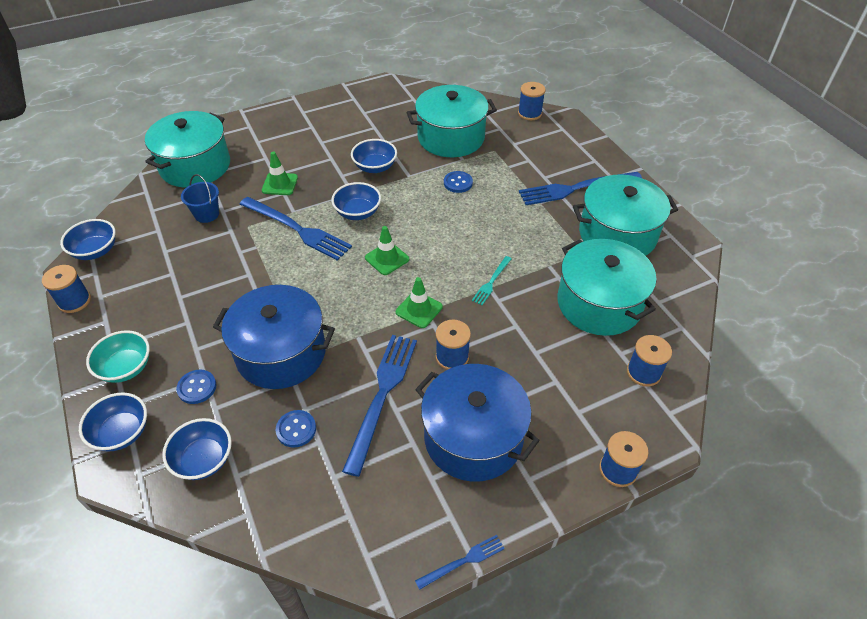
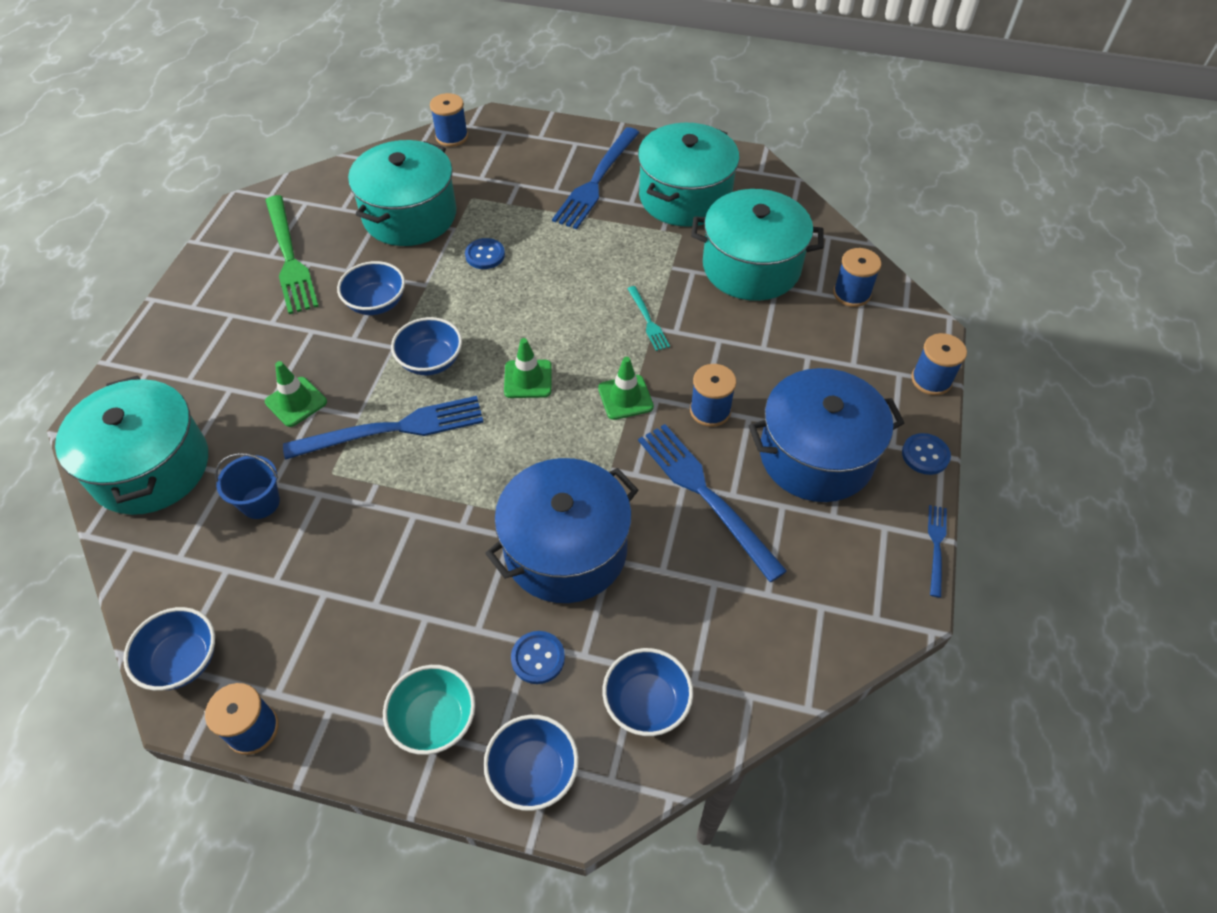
camera: 50 degrees left, 5 degrees up
blue button [276,410,316,448] -> blue button moved to [902,433,951,475]
none -> green fork [265,195,319,314]

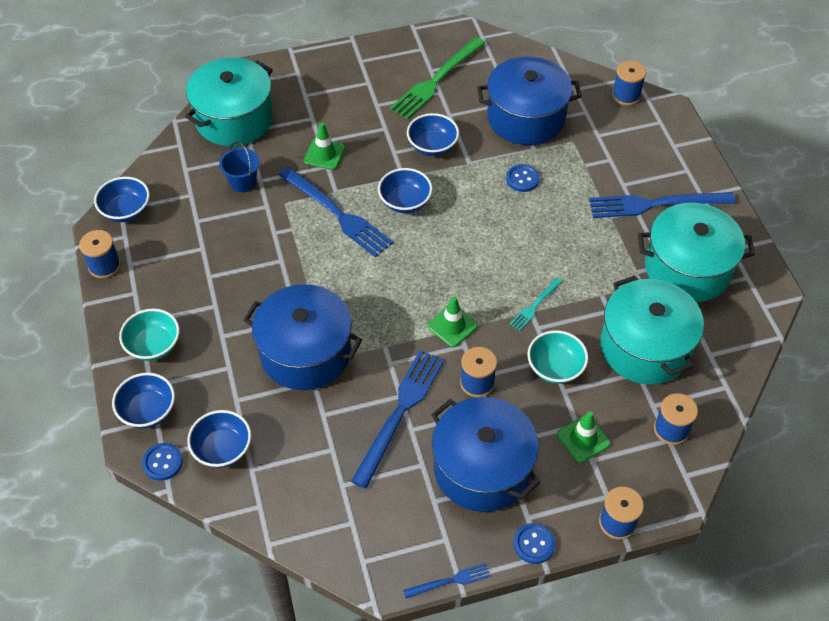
camera: 60 degrees right, 0 degrees up
turquoise pot [348,140,457,246] -> blue pot [477,56,582,145]
green traffic cone [504,338,552,398] -> green traffic cone moved to [557,411,611,463]
blue button [511,631,565,684] -> blue button moved to [142,443,183,481]
none -> turquoise bowl [527,330,588,384]

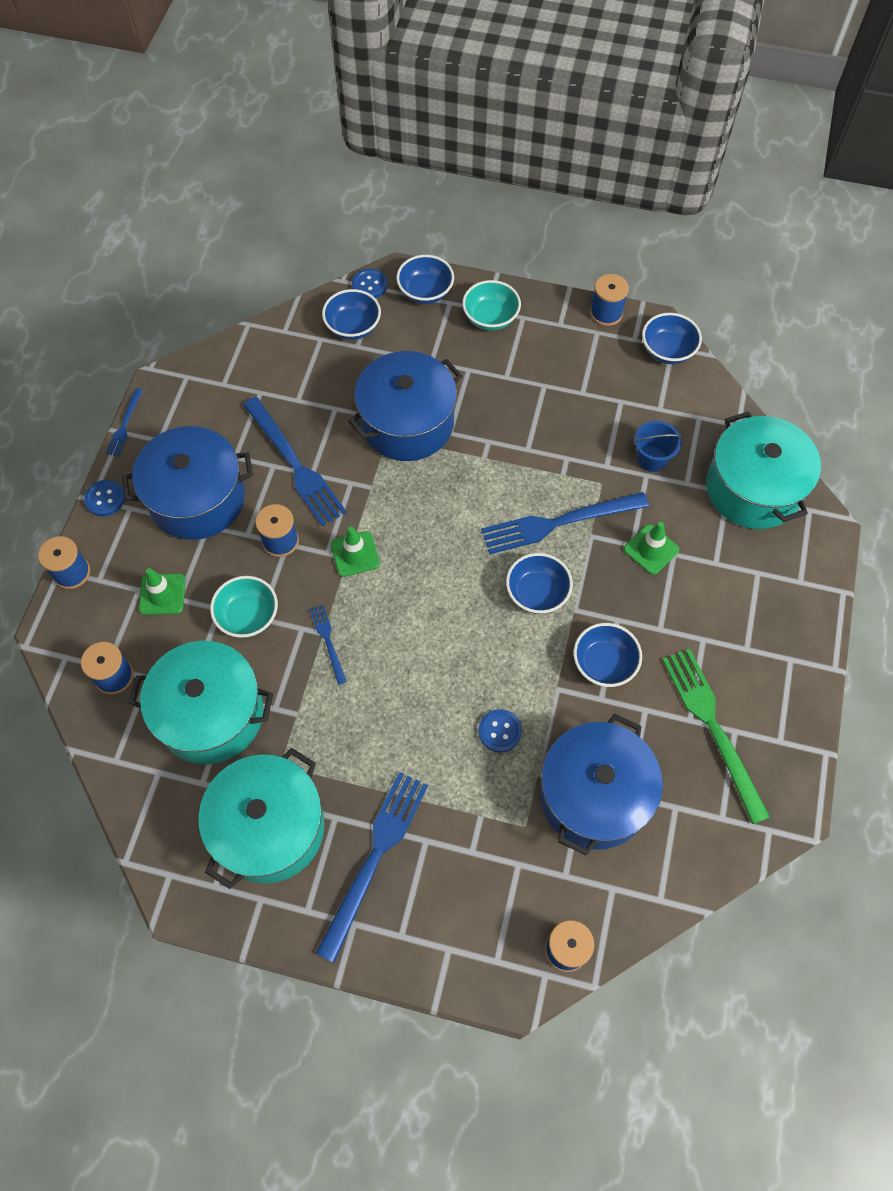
camera: 120 degrees right, 10 degrees up
turquoise fork [510,278,563,331] -> blue fork [310,605,347,685]

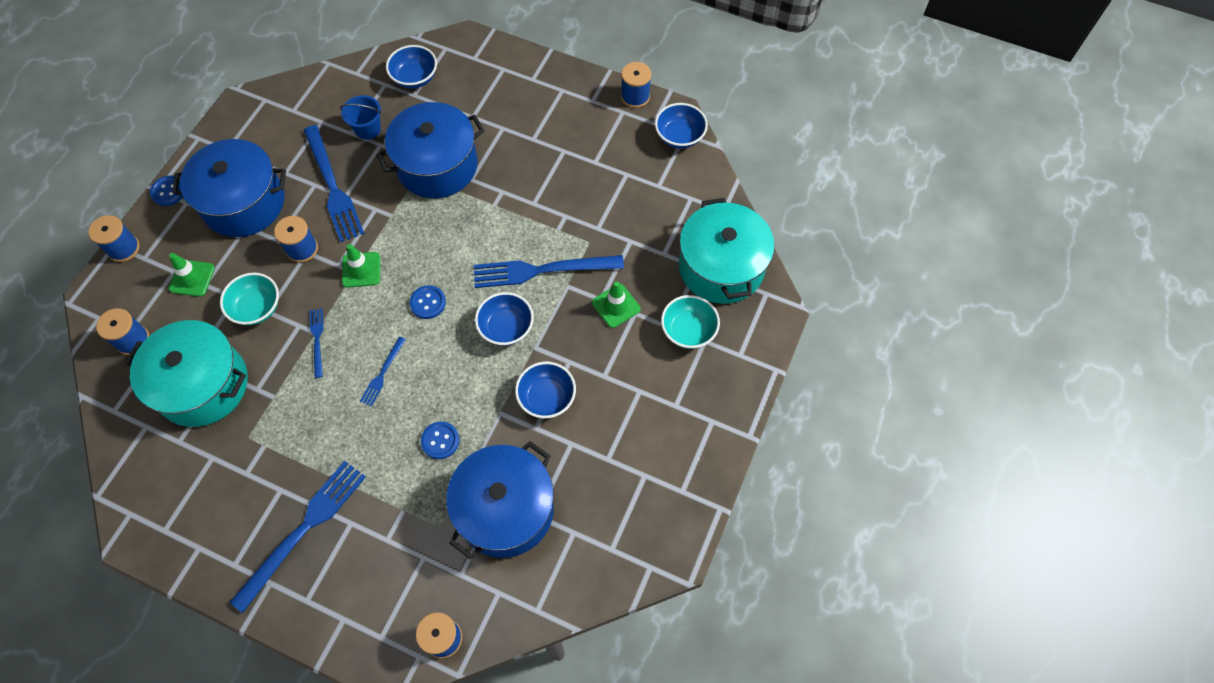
camera: 10 degrees right, 0 degrees up
blue fork [106,388,143,457] -> blue fork moved to [360,337,406,406]
turquoise pot [198,748,325,889] -> none
blue button [352,268,388,298] -> blue button moved to [410,285,446,319]
blue bowl [396,255,454,304] -> none
turquoise bowl [462,280,521,331] -> turquoise bowl moved to [661,295,720,349]
blue bucket [634,421,683,472] -> blue bucket moved to [340,95,381,140]
green fork [662,649,770,824] -> none

